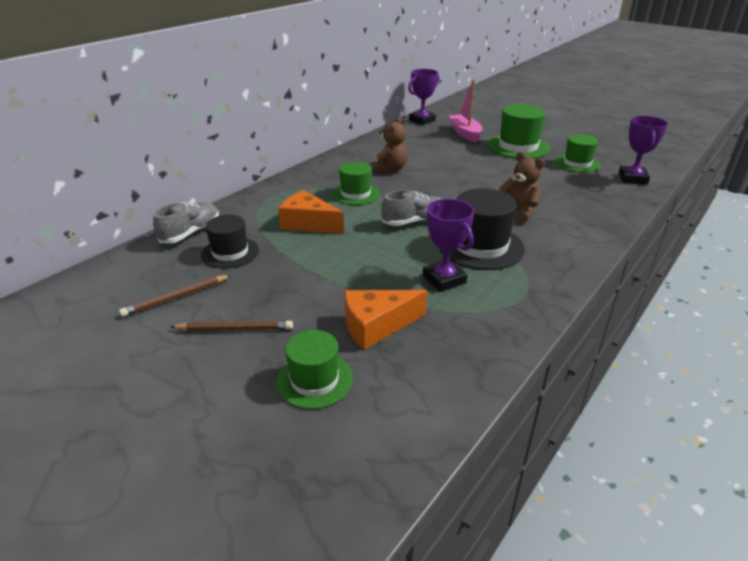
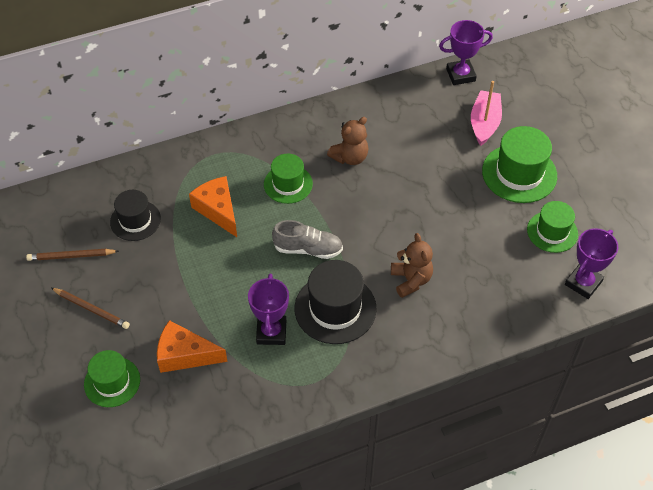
camera: 30 degrees right, 20 degrees up
grey shoe [153,202,219,244] -> none

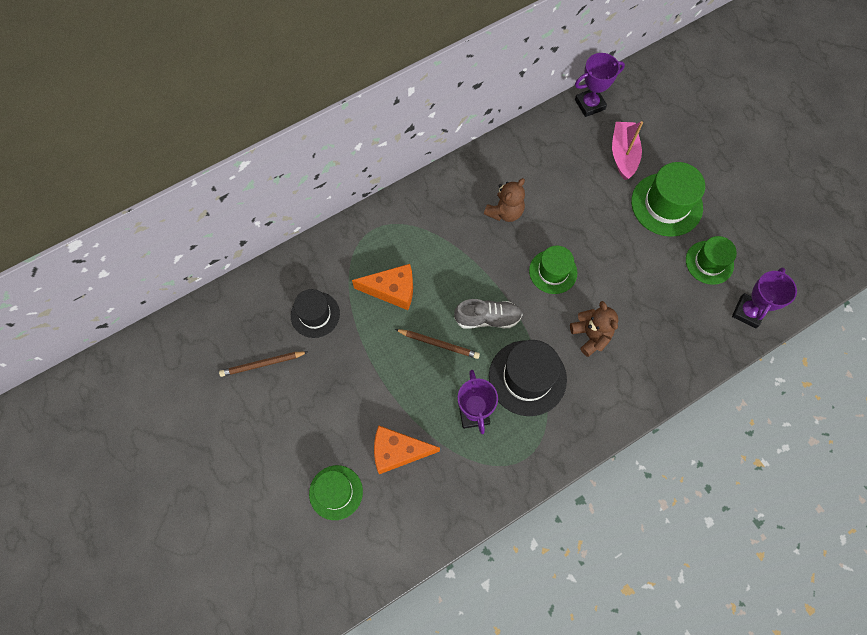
camera: 10 degrees left, 15 degrees up
brown pencil [51,288,130,329] -> brown pencil moved to [395,329,480,359]
orange cheese [189,176,237,237] -> orange cheese turned 135 degrees clockwise [352,264,413,310]
green hat [264,154,313,204] -> green hat moved to [529,246,577,294]

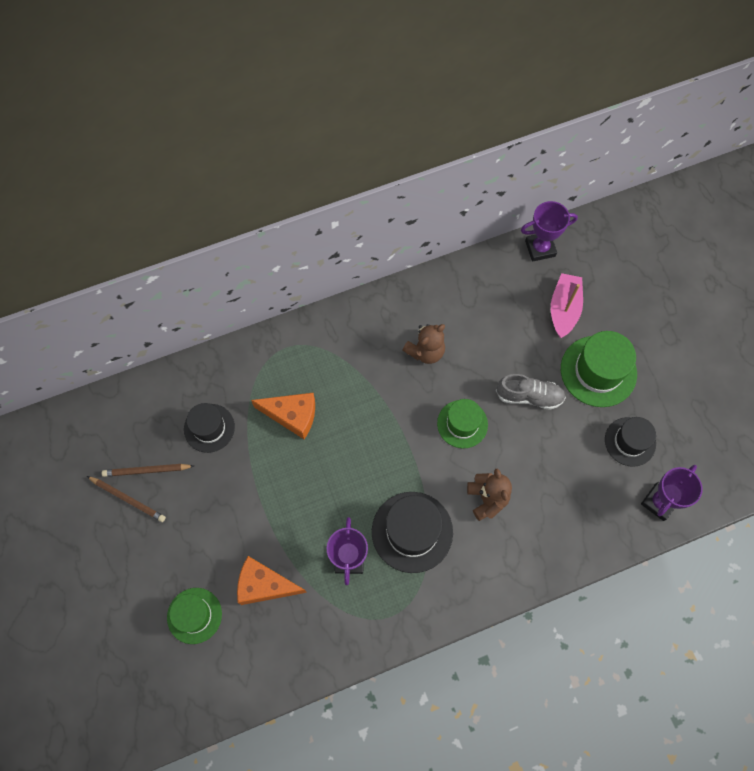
camera: 10 degrees right, 0 degrees up
brown pencil [395,329,480,359] -> brown pencil moved to [87,476,166,522]
grey shoe [454,299,523,329] -> grey shoe moved to [496,374,566,410]
green hat [686,236,737,285] -> black hat [605,417,656,467]

